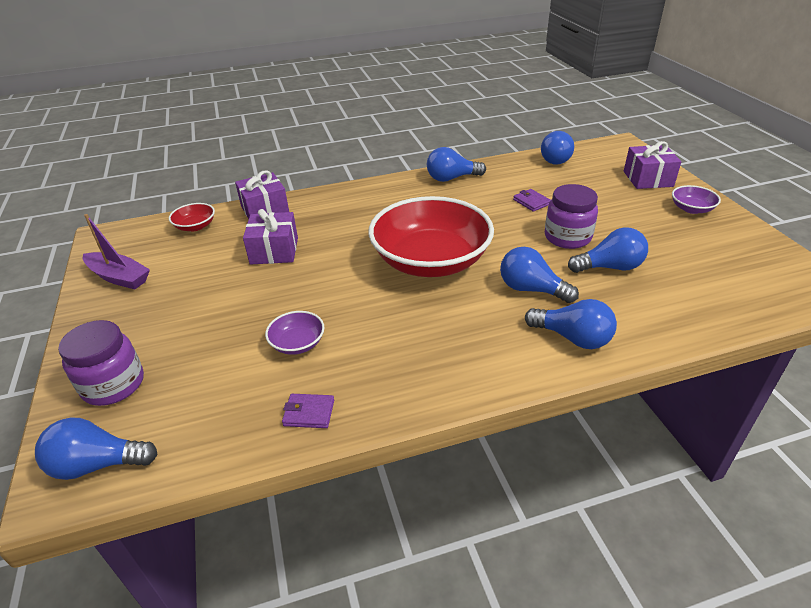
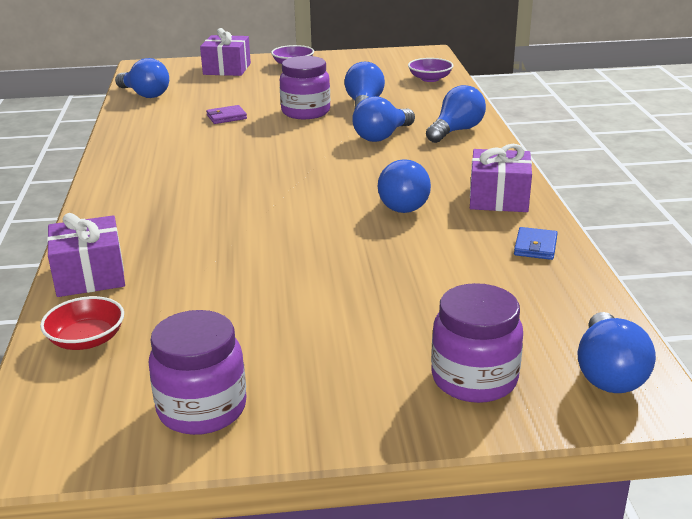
camera: 80 degrees left, 10 degrees down
purple boat [83,214,150,289] -> purple jar [149,310,247,435]
purple gift [243,209,298,265] -> purple gift moved to [470,144,532,212]
purple bowl [265,311,325,355] -> purple bowl moved to [408,58,454,82]
purple wallet [282,394,334,428] -> blue wallet [514,227,558,260]
red bowl [368,196,494,277] -> none
blue light bulb [427,147,486,182] -> blue light bulb moved to [378,159,431,213]

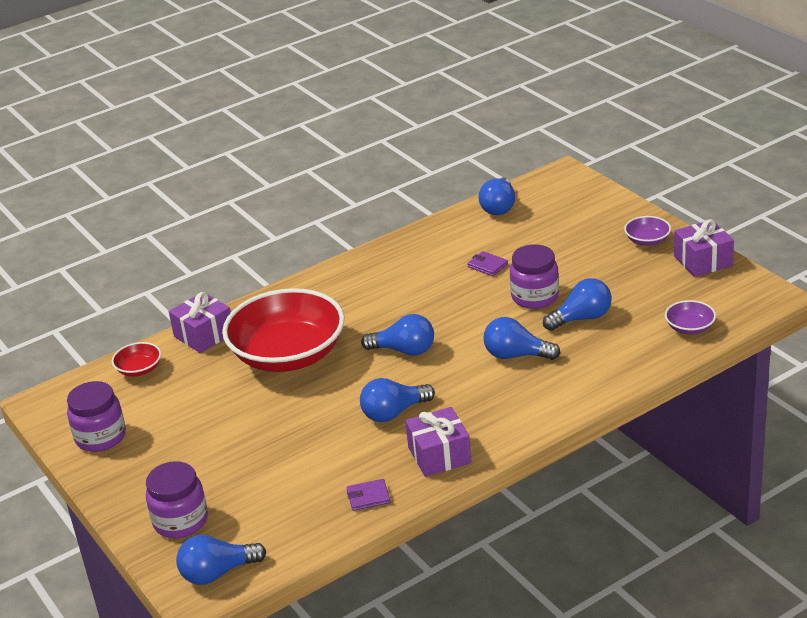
camera: 65 degrees right, 5 degrees up
purple gift [200,28,251,76] -> purple gift moved to [674,219,734,277]
blue light bulb [426,85,486,143] -> blue light bulb moved to [361,314,434,356]
blue wallet [514,227,558,260] -> purple wallet [347,479,390,511]
none -> red bowl [222,288,345,372]

